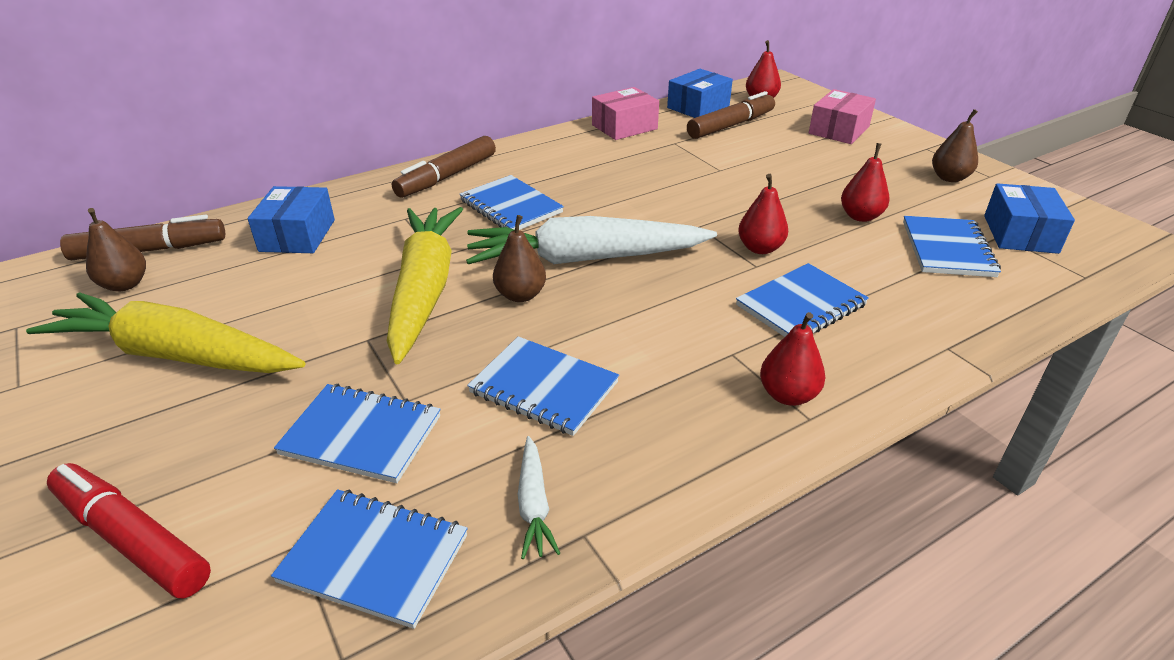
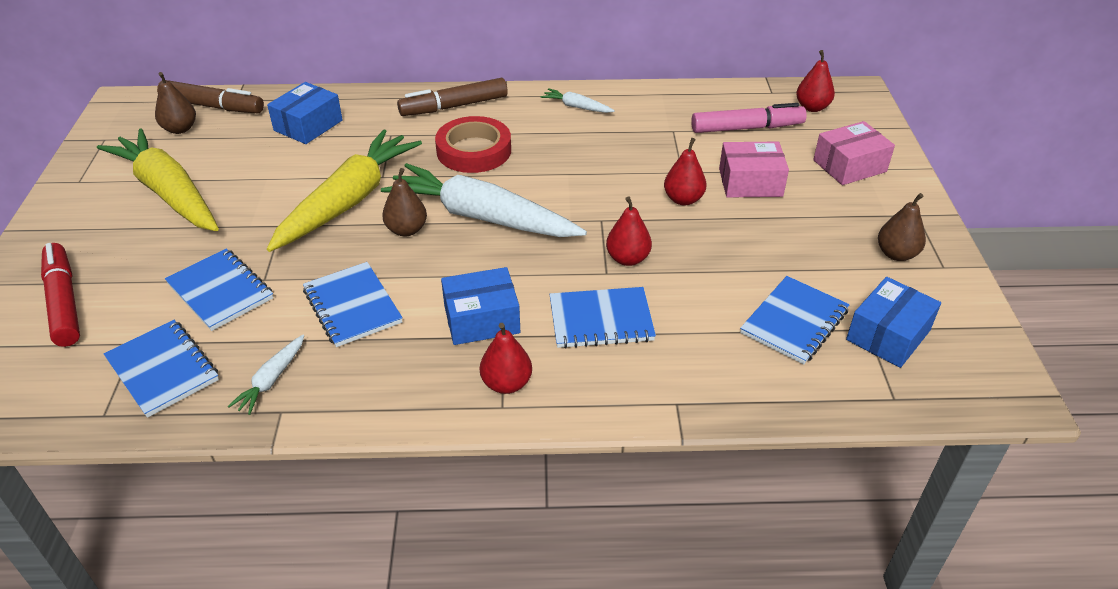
camera: 30 degrees right, 5 degrees up
blue notebook [459,175,564,230] -> red tape [435,116,511,173]
pink box [592,87,659,140] -> pink box moved to [719,141,789,198]
blue box [667,69,733,118] -> blue box moved to [441,267,520,345]
brown marker [687,91,775,139] -> pink marker [691,103,807,133]
red pear [841,143,890,222] -> red pear moved to [664,138,707,205]
none -> white carrot [541,88,615,113]

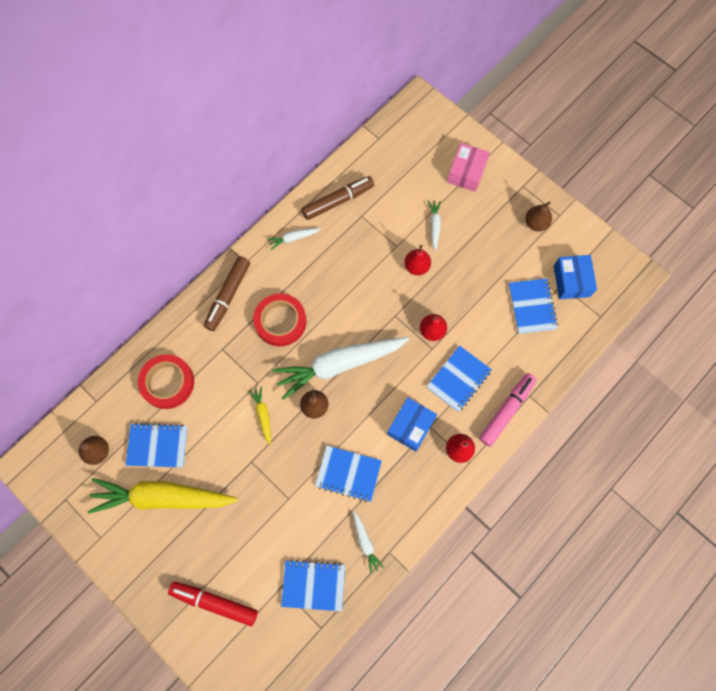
camera: 45 degrees left, 30 degrees up
brown marker [157,80,264,113] -> brown marker moved to [302,176,374,220]
blue notebook [165,248,273,331] -> blue notebook moved to [126,423,188,467]
blue box [267,82,343,144] -> red tape [138,354,194,409]
yellow carrot [267,130,422,252] -> yellow carrot [248,386,271,445], size x0.42
pink marker [691,103,807,133] -> pink marker moved to [479,373,537,447]
pink box [719,141,789,198] -> white carrot [428,201,441,251]
red pear [796,50,835,112] -> none

